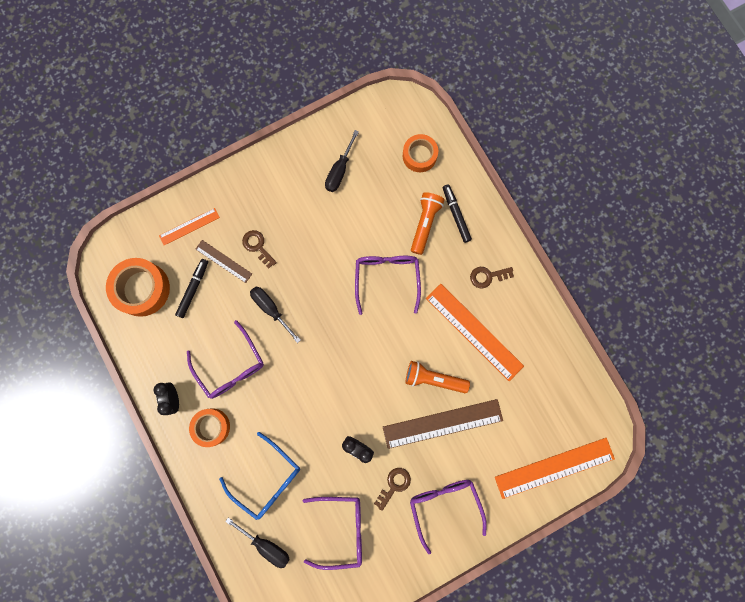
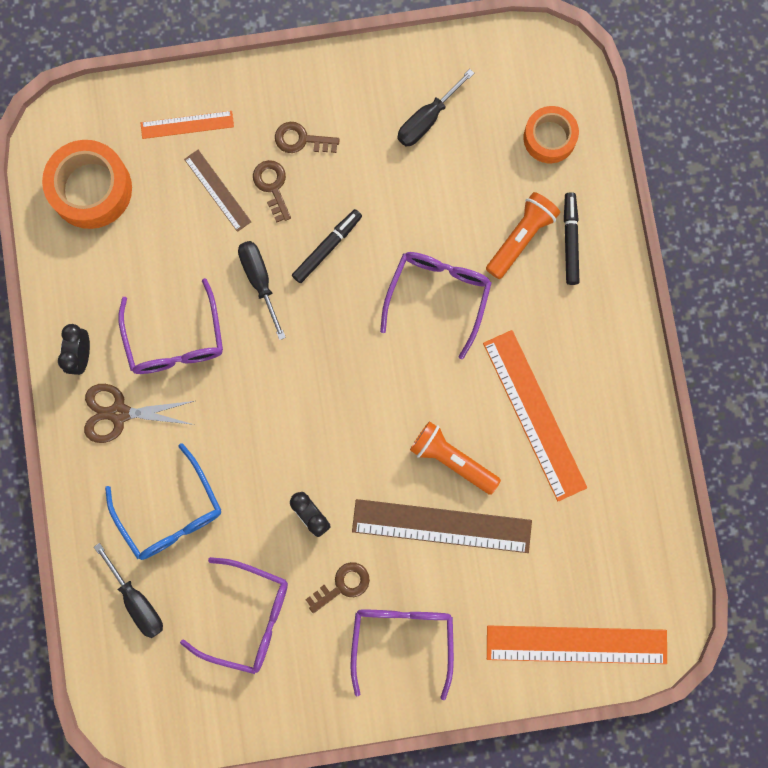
camera: 20 degrees right, 0 degrees up
black marker [175,259,208,318] -> black marker moved to [292,209,362,283]
orange tape [189,408,230,447] -> brown scissors [84,384,195,443]
brown key [470,267,514,289] -> brown key moved to [275,122,340,153]

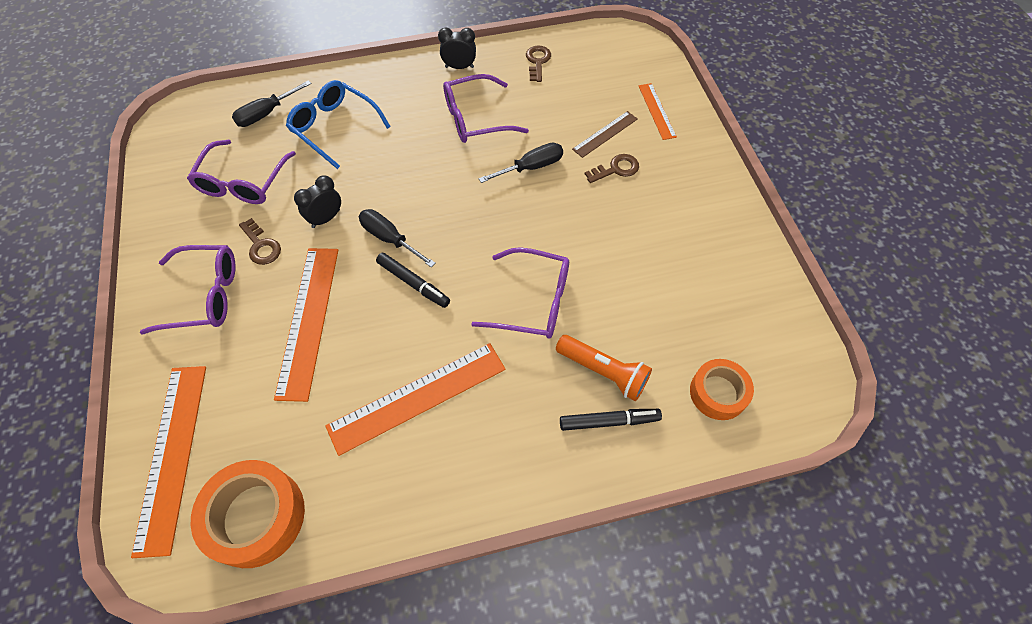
camera: 85 degrees right, 20 degrees down
orange tape [42,140,132,229] -> orange tape moved to [191,460,305,568]
brown scissors [84,384,195,443] -> none
blue glasses [105,443,221,560] -> blue glasses turned 75 degrees clockwise [286,80,391,169]
brown key [275,122,340,153] -> brown key moved to [526,45,551,82]
black marker [292,209,362,283] -> black marker moved to [376,253,450,308]
brown ruler [352,499,532,553] -> orange ruler [274,248,338,402]
black screwdriver [397,69,475,146] -> black screwdriver moved to [359,209,436,267]
orange flashlight [410,421,501,495] -> none

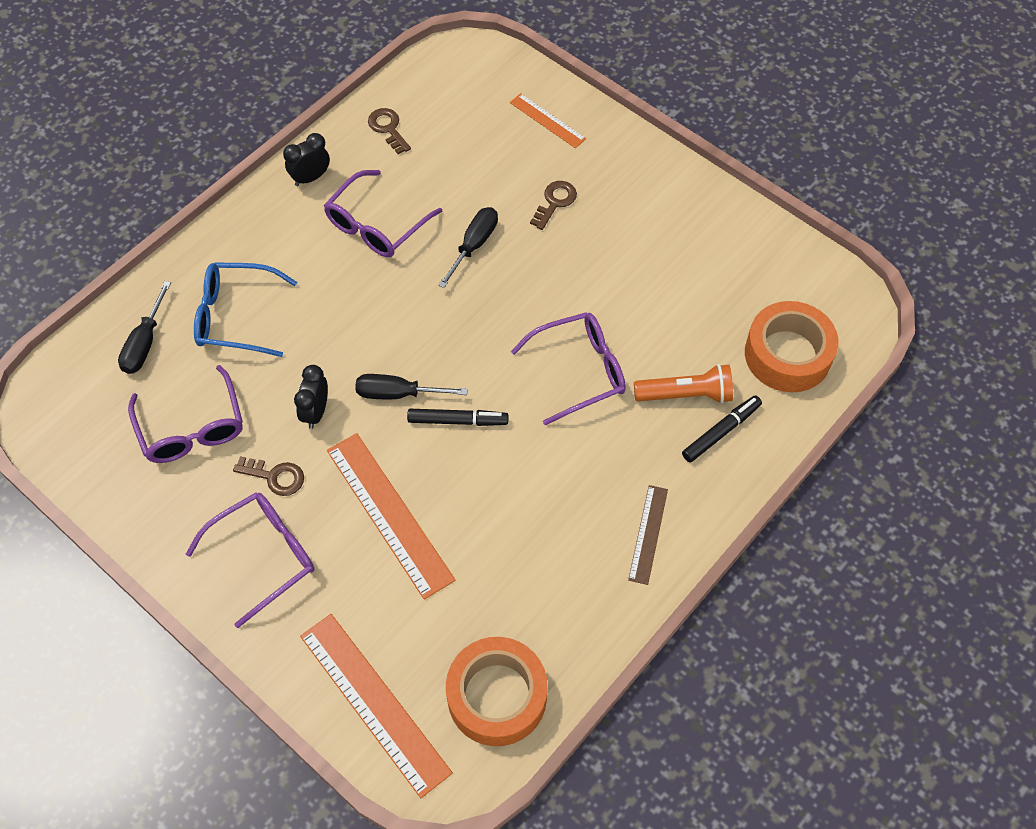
camera: 35 degrees left, 0 degrees up
orange ruler [325,343,506,456] -> none
brown ruler [572,111,638,158] -> brown ruler moved to [628,485,668,585]
orange tape [690,359,754,420] -> orange tape [745,301,839,392], size x1.54

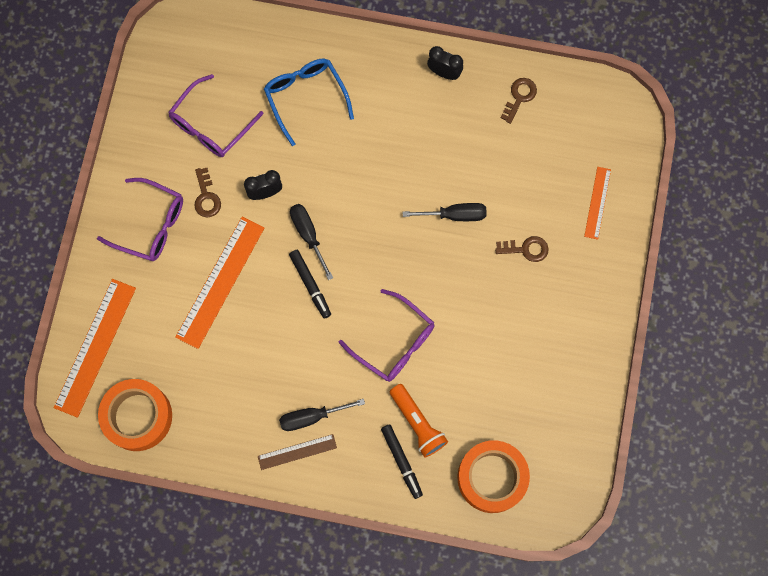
camera: 60 degrees right, 15 degrees up
black screwdriver [118,281,171,374] -> black screwdriver moved to [279,399,365,431]
purple glasses [324,170,442,257] -> none
black marker [682,395,762,462] -> black marker turned 45 degrees clockwise [381,424,423,499]

